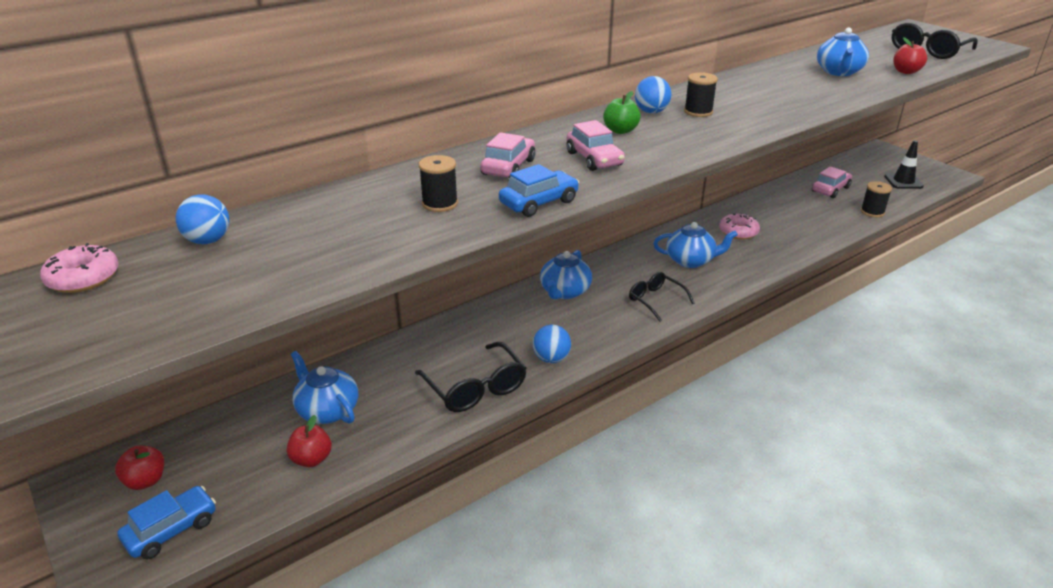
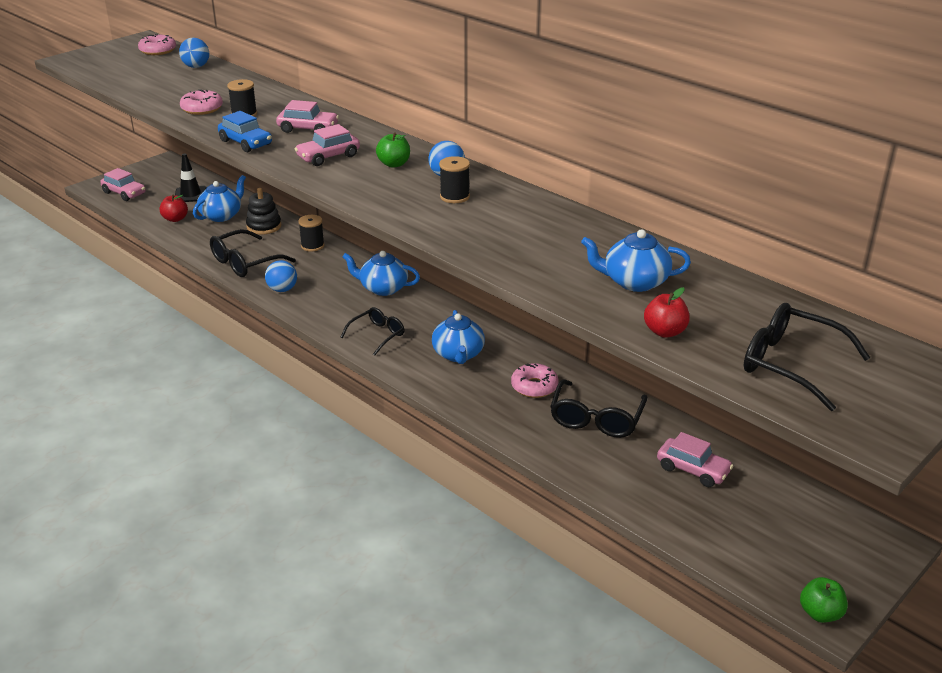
camera: 80 degrees right, 0 degrees up
red apple [115,446,164,490] -> none
blue car [118,486,216,559] -> pink car [100,168,146,201]
black spool [861,181,892,217] -> black spool moved to [298,215,325,252]
black traffic cone [884,140,924,189] -> black traffic cone moved to [175,153,207,202]
none -> pink donut [180,89,223,115]
none -> black stacking toy [246,188,281,235]
none -> black glasses [550,380,648,438]
none -> green apple [800,577,848,623]

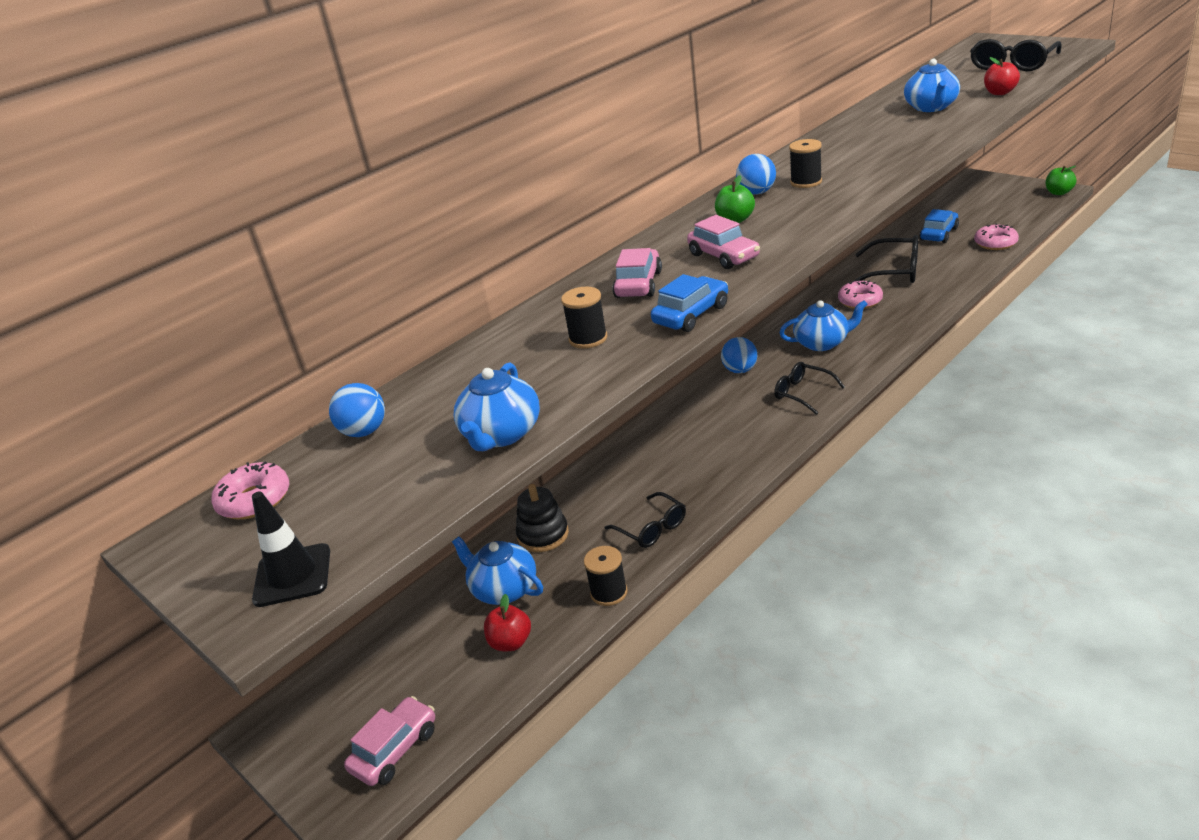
camera: 85 degrees left, 0 degrees up
black traffic cone [175,153,207,202] -> black traffic cone moved to [252,491,330,607]
pink donut [180,89,223,115] -> pink donut moved to [974,223,1019,250]
black glasses [210,229,296,277] -> black glasses [605,492,686,548], size x0.66
blue ball [265,260,297,292] -> blue ball moved to [721,337,757,373]
black spool [298,215,325,252] -> black spool moved to [584,546,628,606]
blue teapot [342,251,420,296] -> blue teapot moved to [454,363,540,451]
pink car [657,432,733,487] -> blue car [919,209,959,243]

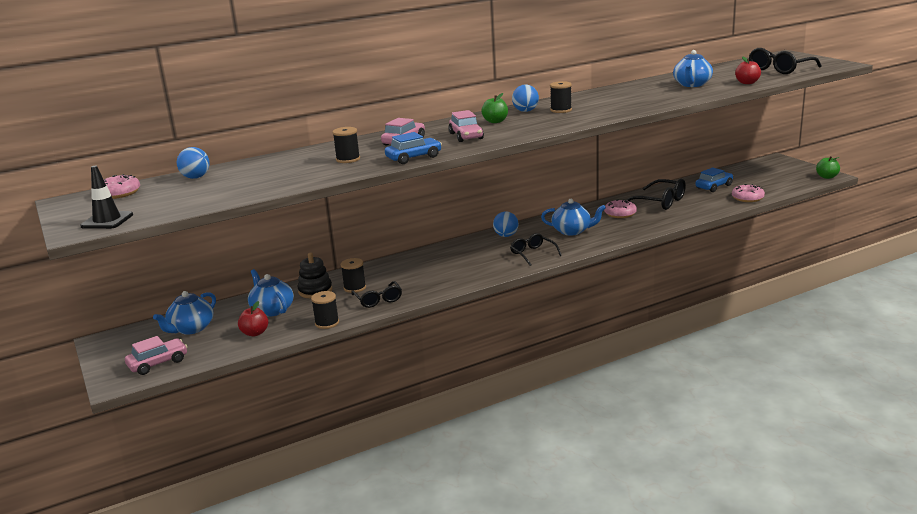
camera: 15 degrees right, 10 degrees down
blue teapot [454,363,540,451] -> blue teapot moved to [153,291,216,335]
none -> black spool [341,258,366,293]

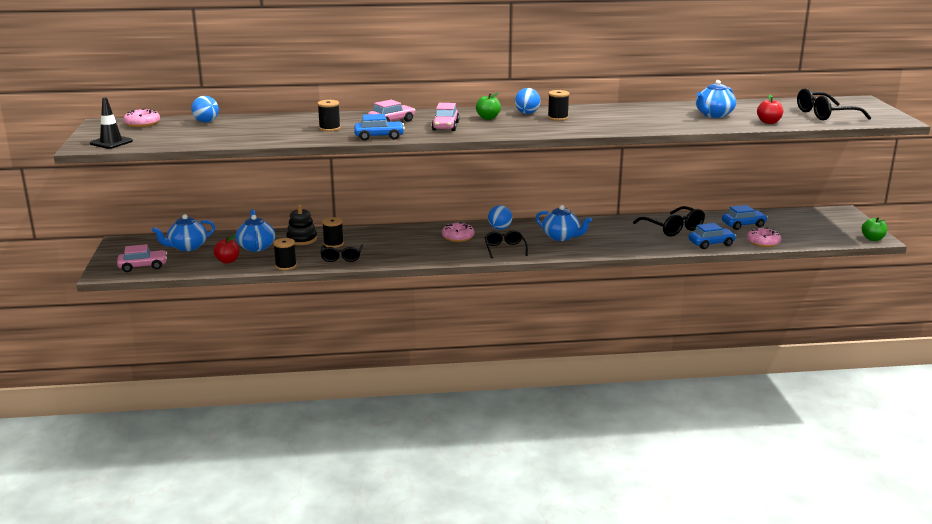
camera: 20 degrees right, 0 degrees up
pink donut [604,199,637,218] -> pink donut moved to [442,222,474,242]
none -> blue car [688,223,736,249]

